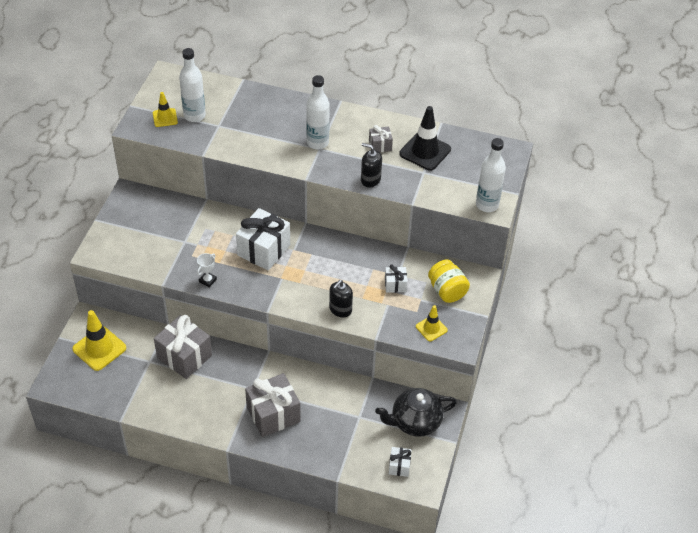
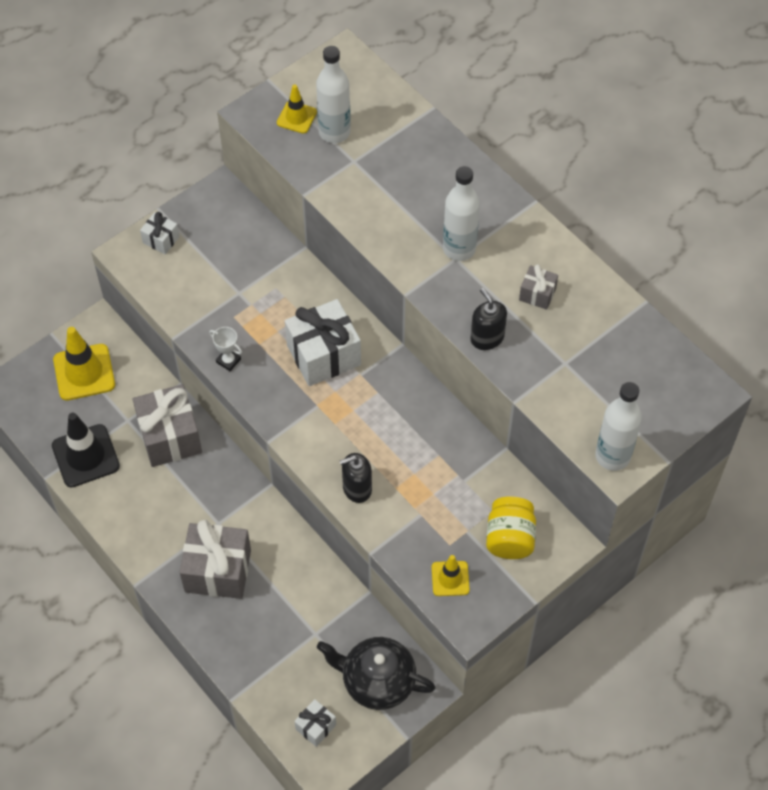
camera: 35 degrees right, 10 degrees up
white trophy [197,253,217,287] -> white trophy turned 60 degrees clockwise [209,327,242,371]
white gift [385,264,407,293] -> white gift moved to [140,212,180,255]
black traffic cone [399,106,451,171] -> black traffic cone moved to [52,413,120,488]

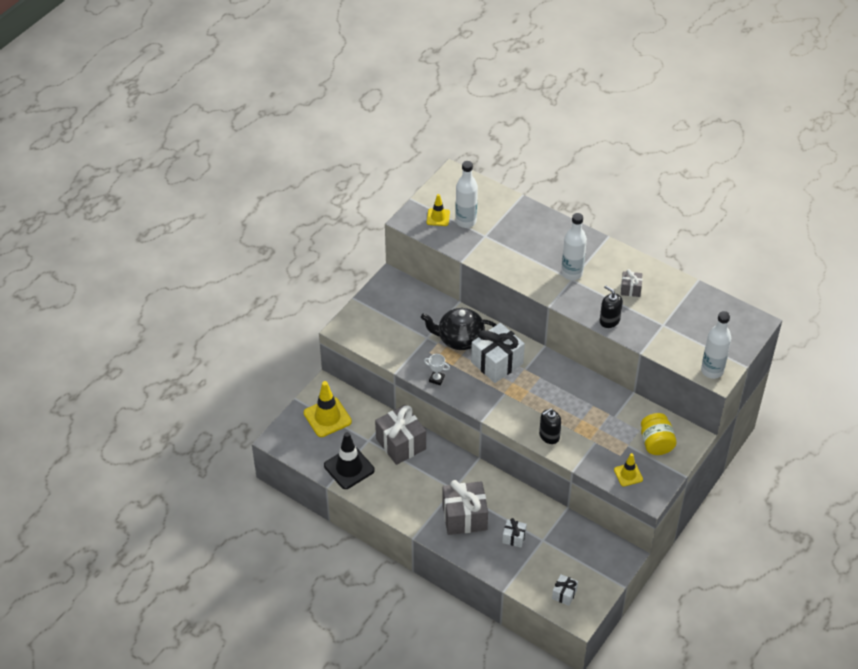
camera: 15 degrees left, 10 degrees down
white gift [140,212,180,255] -> white gift moved to [502,518,527,548]
black teapot [317,637,436,710] -> black teapot moved to [421,308,497,350]

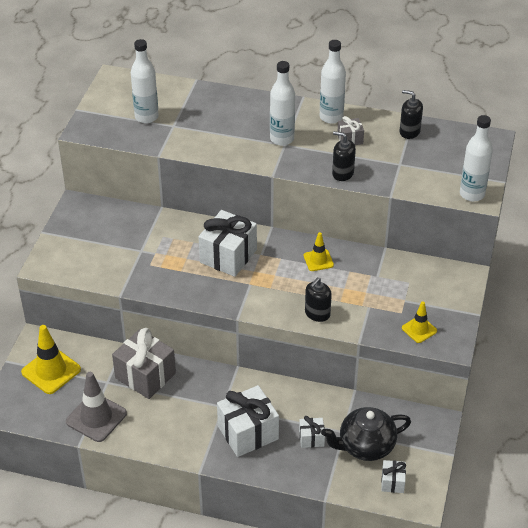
camera: 20 degrees left, 5 degrees down
black traffic cone [324,432,375,489] -> grey traffic cone [66,372,127,442]
black teapot [421,308,497,350] -> black teapot moved to [321,407,411,461]
white trophy [424,354,450,385] -> none
yellow traffic cone [427,194,450,226] -> yellow traffic cone moved to [304,232,334,271]
grey gift [442,480,488,535] -> white gift [217,385,279,457]
yellow jar [641,413,677,455] -> none
none -> white bottle [320,40,346,124]
none -> black soap dispenser [399,90,423,139]

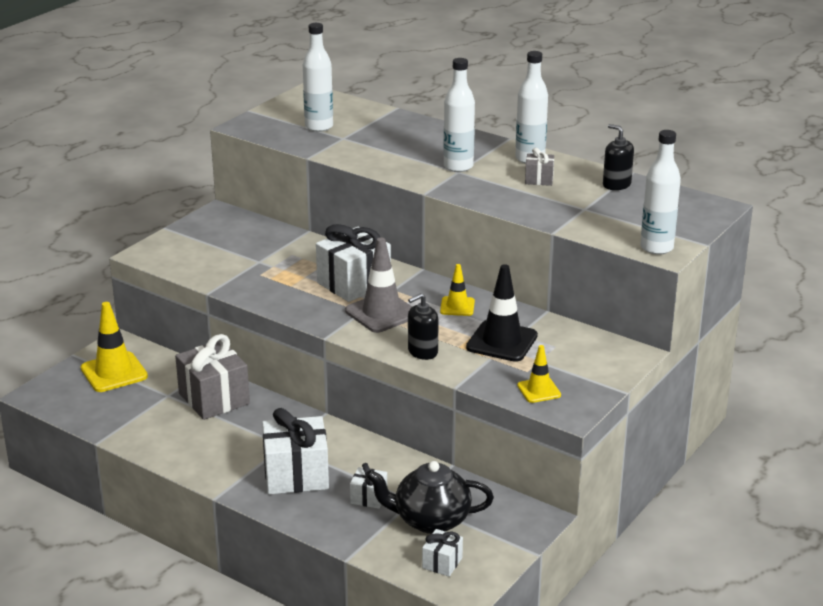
camera: 20 degrees right, 15 degrees down
grey traffic cone [66,372,127,442] -> grey traffic cone moved to [345,237,412,333]
black soap dispenser [332,131,356,181] -> none
none -> black traffic cone [466,264,538,362]

